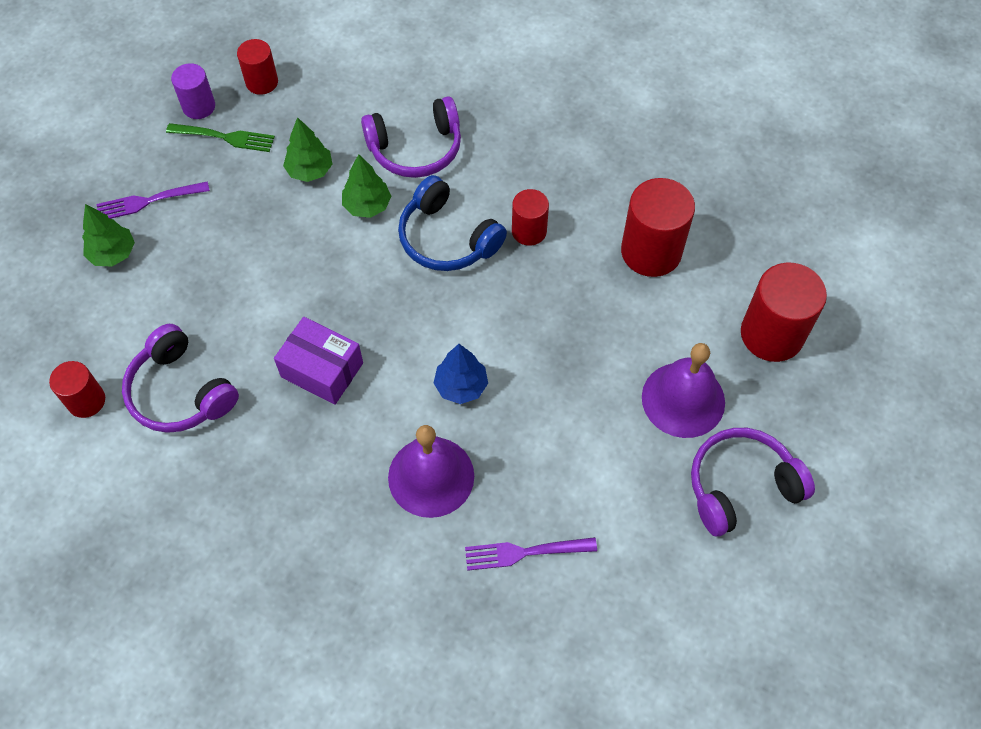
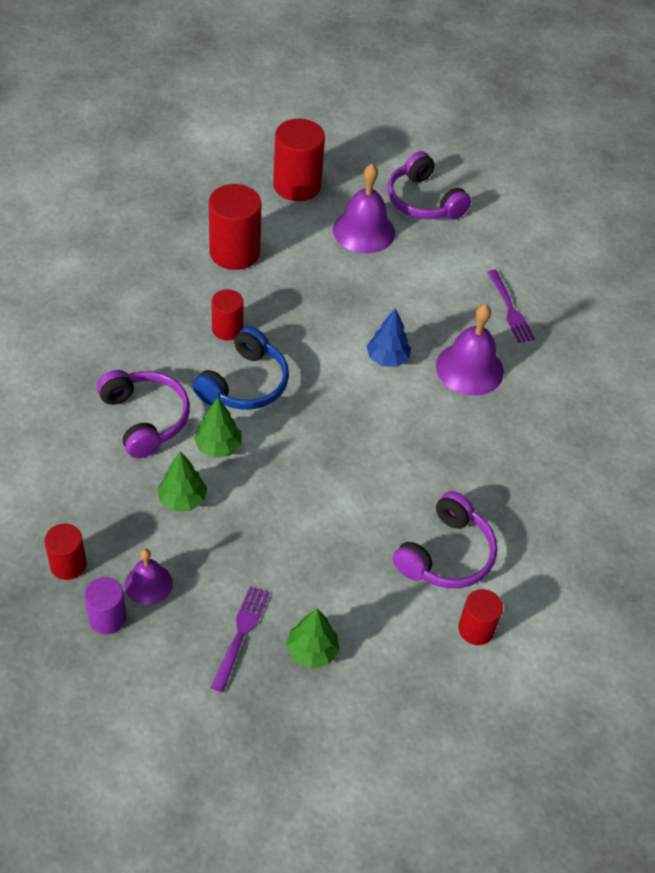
camera: 105 degrees left, 10 degrees down
purple fork [96,181,210,219] -> purple fork turned 135 degrees counterclockwise [211,586,270,692]
green fork [166,123,275,152] -> purple bell [125,549,173,605]
purple box [274,317,363,405] -> none

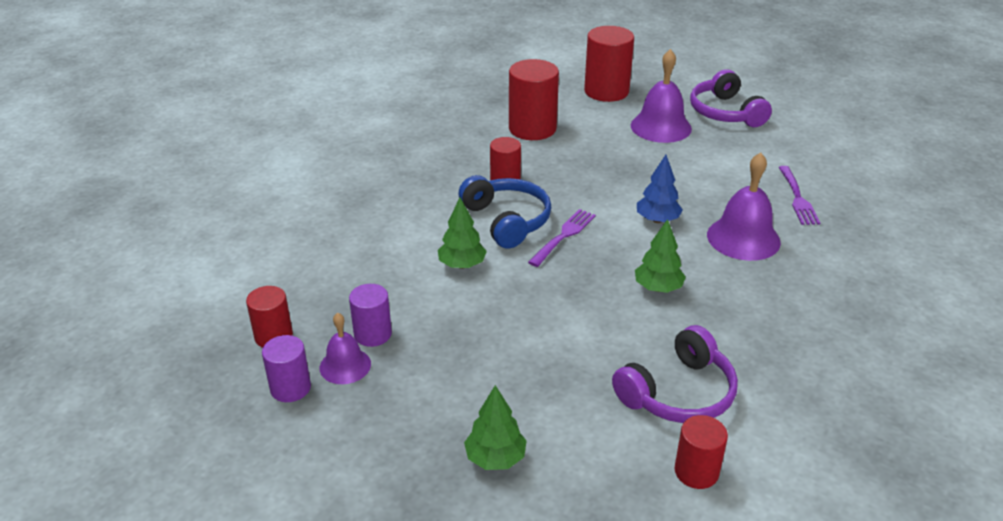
camera: 20 degrees right, 15 degrees down
purple headphones [97,370,190,458] -> none
green tree [158,451,207,511] -> green tree moved to [635,219,686,293]
blue headphones [193,326,289,410] -> blue headphones turned 75 degrees counterclockwise [458,175,552,249]
purple fork [211,586,270,692] -> purple fork moved to [528,209,596,267]
none -> purple cylinder [349,284,392,347]

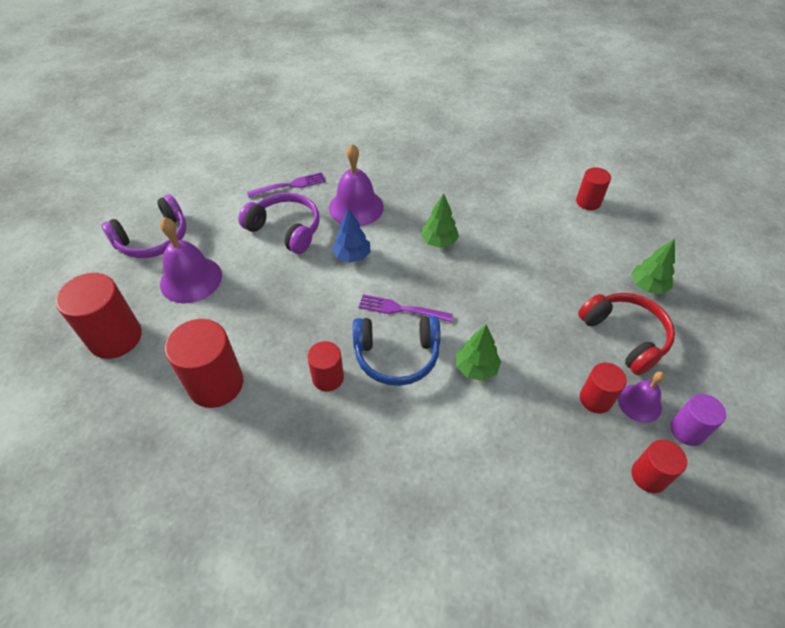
camera: 110 degrees left, 15 degrees up
purple cylinder [349,284,392,347] -> red cylinder [580,363,627,414]
blue headphones [458,175,552,249] -> blue headphones turned 135 degrees counterclockwise [353,316,441,386]
purple headphones [612,325,738,423] -> purple headphones moved to [238,193,320,254]
none -> red headphones [578,293,675,375]

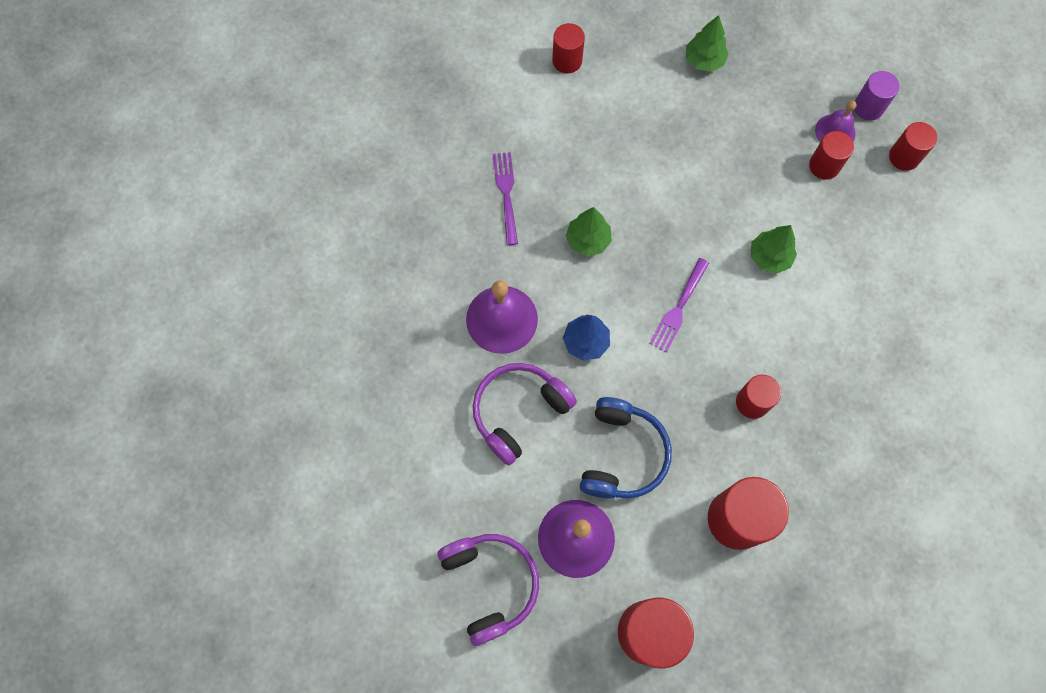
camera: 75 degrees left, 20 degrees up
purple fork [247,172,326,198] -> purple fork moved to [493,152,518,245]
blue headphones [353,316,441,386] -> blue headphones moved to [580,397,672,499]
red headphones [578,293,675,375] -> none

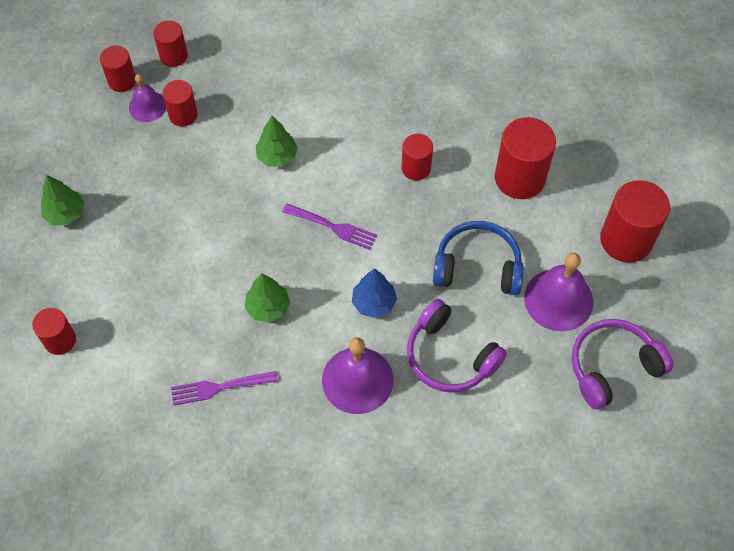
camera: 95 degrees left, 10 degrees down
purple cylinder [854,71,899,121] -> red cylinder [100,46,136,92]

